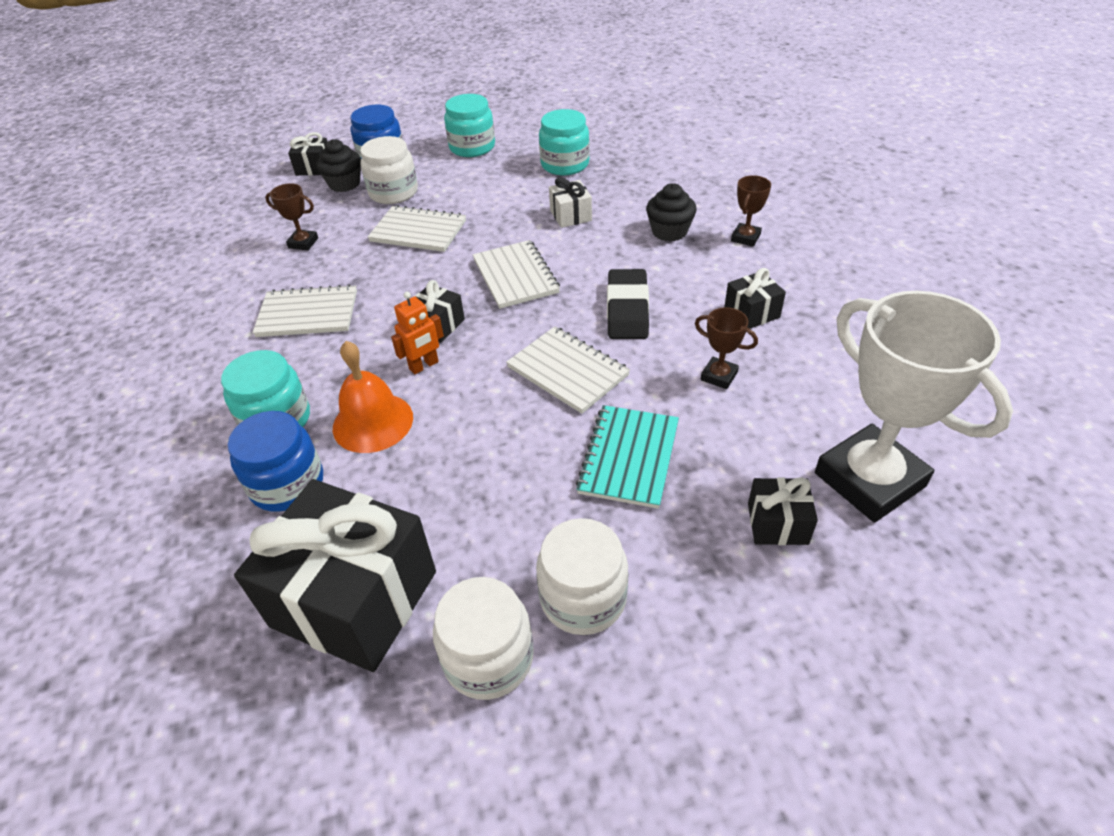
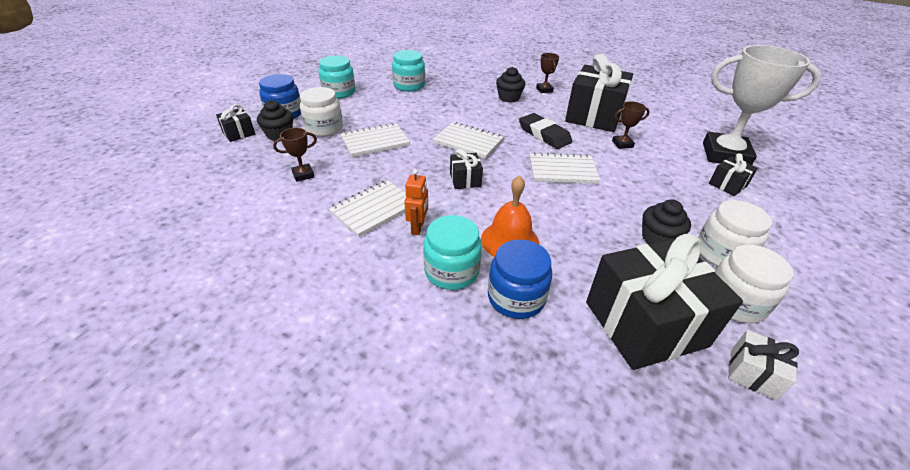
camera: 45 degrees left, 5 degrees down
orange robot [391,292,444,374] -> orange robot moved to [404,169,428,235]
white gift [549,177,592,228] -> white gift moved to [728,330,799,400]
turquoise notebook [576,405,679,509] -> none
black gift [724,268,786,329] -> black gift [565,54,633,132], size x2.23
none -> black cupcake [642,199,691,245]

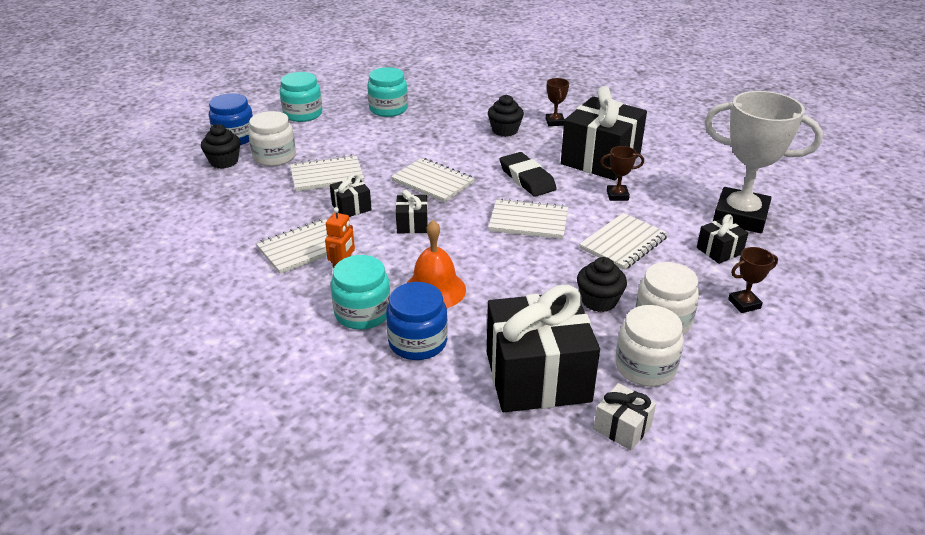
camera: 10 degrees right, 5 degrees down
black gift [216,104,255,142] -> black gift moved to [330,173,372,217]
brown trophy [273,128,317,182] -> brown trophy moved to [728,247,778,313]
none -> white notebook [579,213,668,270]

